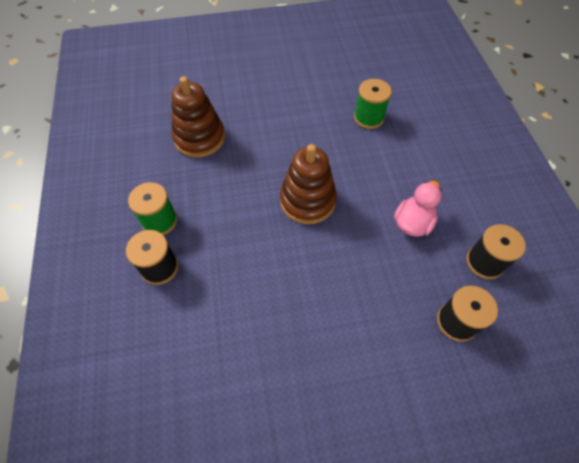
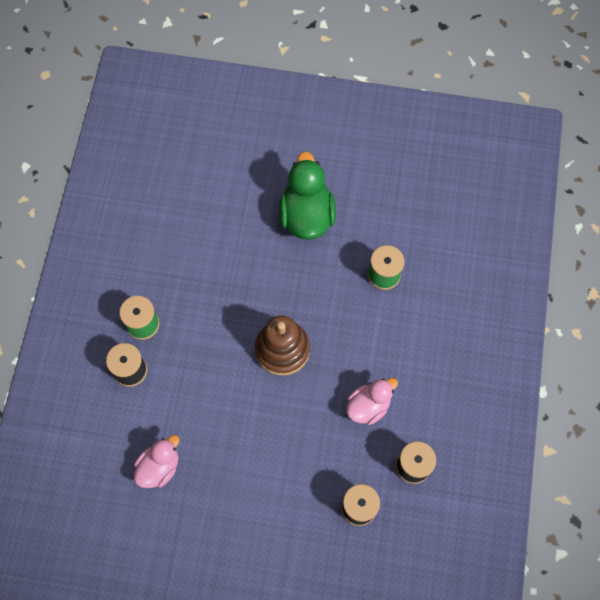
camera: 20 degrees right, 10 degrees up
brown stacking toy [171,76,225,157] -> none
none -> pink duck [134,435,180,488]
none -> green duck [279,151,336,240]

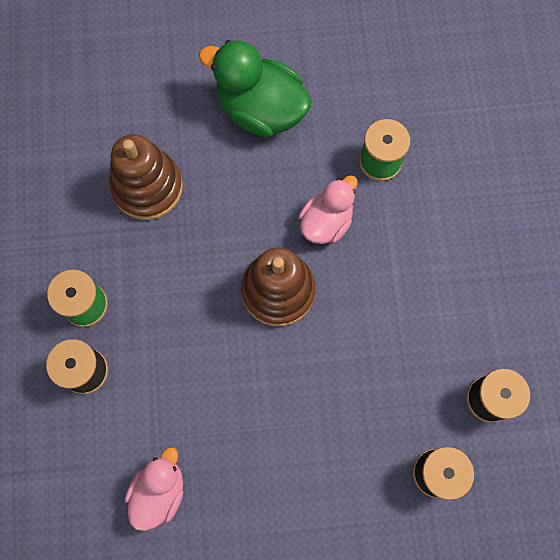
camera: 15 degrees left, 5 degrees up
green duck [279,151,336,240] -> green duck turned 45 degrees counterclockwise [199,40,312,137]
pink duck [346,378,398,425] -> pink duck moved to [298,175,358,244]
none -> brown stacking toy [109,134,183,220]

